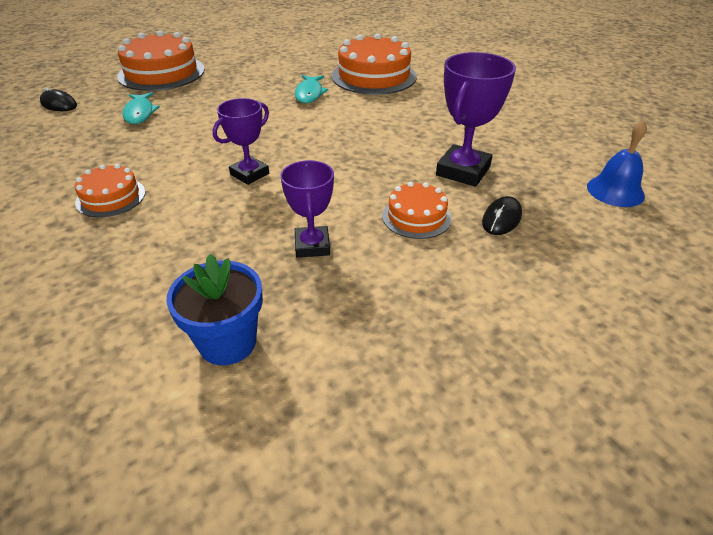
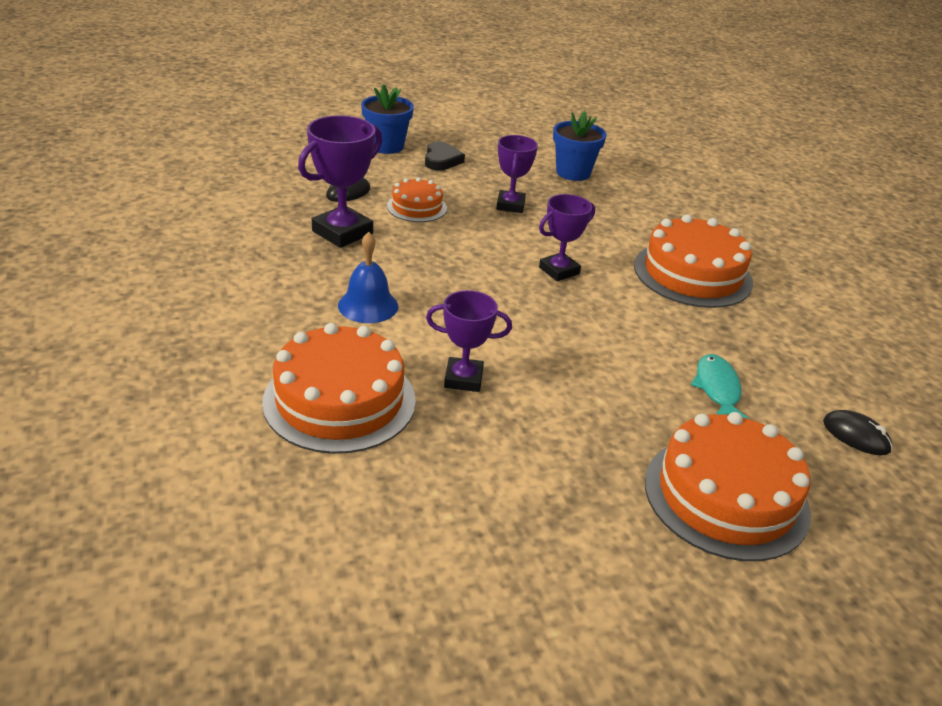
camera: 170 degrees left, 5 degrees down
orange cake [75,164,145,217] -> orange cake [634,214,753,308], size x1.83
turquoise fish [295,75,328,103] -> purple trophy [426,290,512,392]
blue bell [587,120,647,207] -> blue bell moved to [338,232,398,323]
none -> blue flower pot [361,84,414,154]
none -> black heart [425,142,465,171]

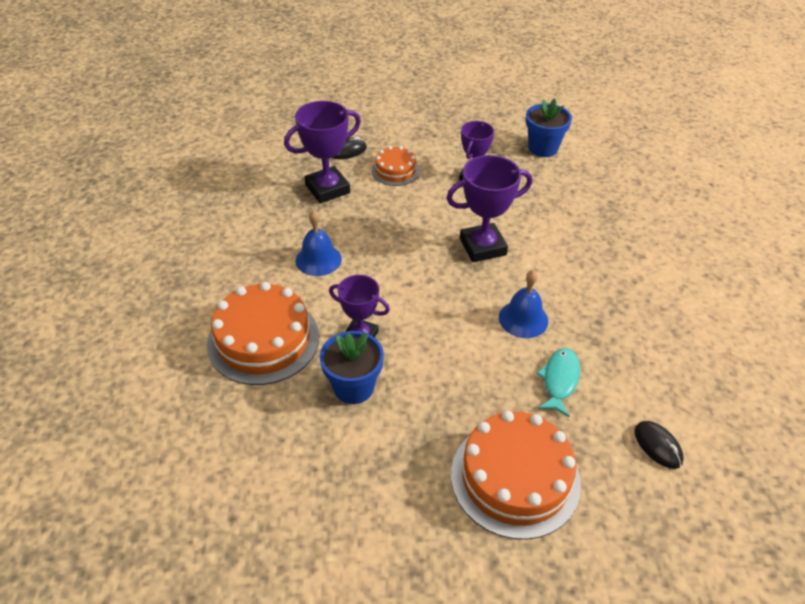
camera: 20 degrees right, 10 degrees up
blue flower pot [361,84,414,154] -> blue flower pot moved to [320,331,384,404]
black heart [425,142,465,171] -> none
purple trophy [539,194,595,281] -> purple trophy [446,155,532,262], size x1.52
orange cake [634,214,753,308] -> none
none -> blue bell [499,270,548,338]

